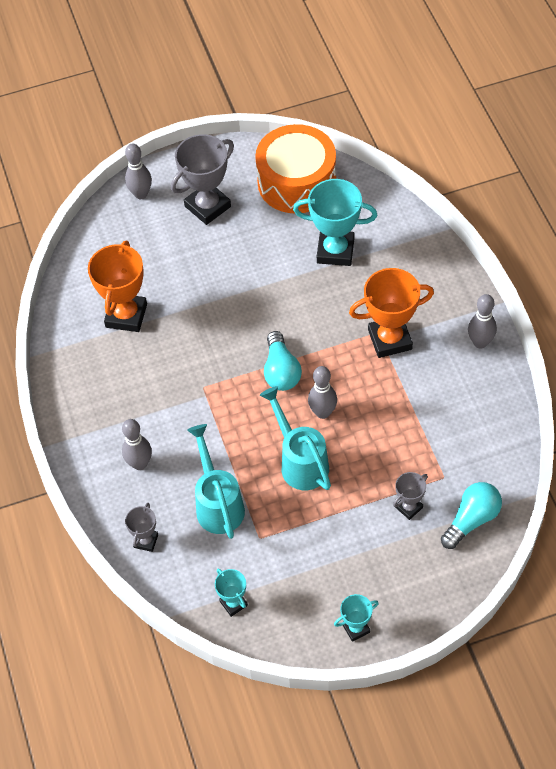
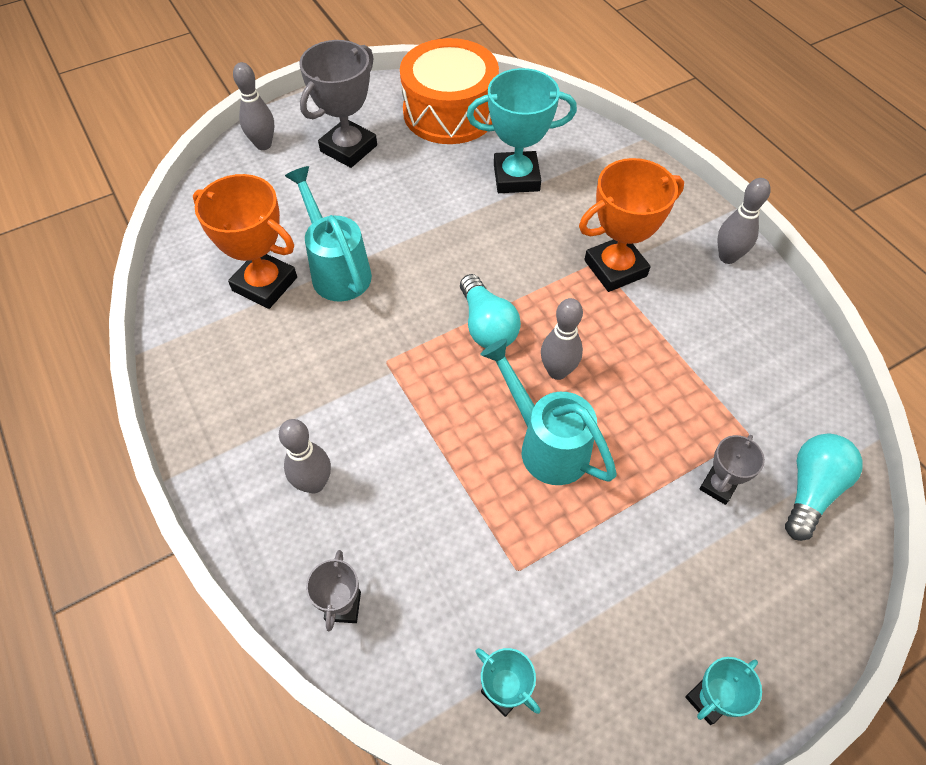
camera: 15 degrees left, 0 degrees up
orange trophy [88,241,147,332] -> orange trophy turned 60 degrees counterclockwise [193,174,297,309]
turquoise watering can [187,424,245,539] -> turquoise watering can moved to [285,166,372,302]

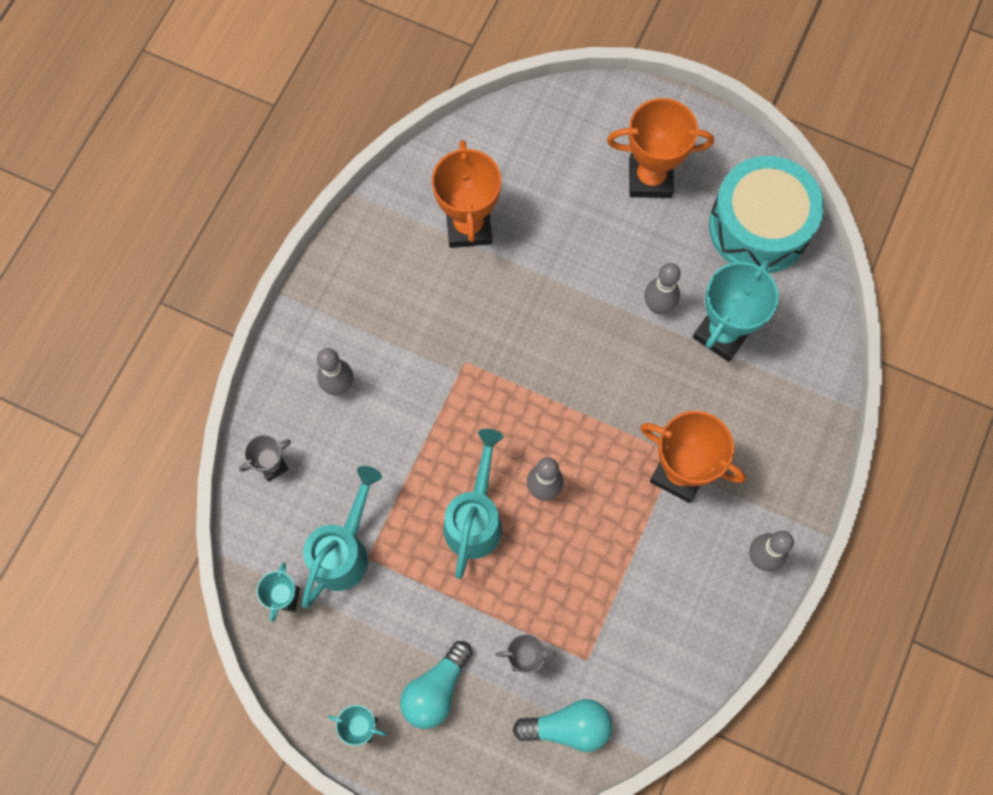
camera: 55 degrees right, 15 degrees up
grey bowling pin [233,62,274,150] -> grey bowling pin moved to [644,263,681,314]
turquoise watering can [285,166,372,302] -> turquoise watering can moved to [302,466,382,608]
grey trophy [299,40,377,168] -> orange trophy [607,98,714,198]
orange drum [400,38,499,144] -> turquoise drum [709,156,824,273]
turquoise light bulb [460,274,521,348] -> turquoise light bulb moved to [400,641,472,729]
turquoise trophy [467,68,577,193] -> turquoise trophy turned 75 degrees clockwise [693,260,779,362]

